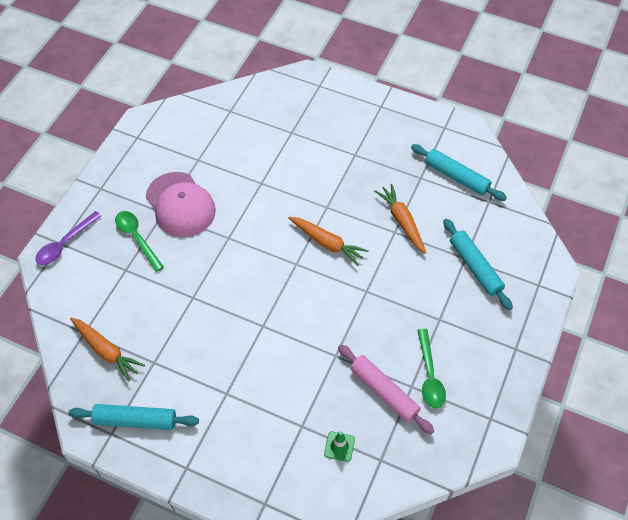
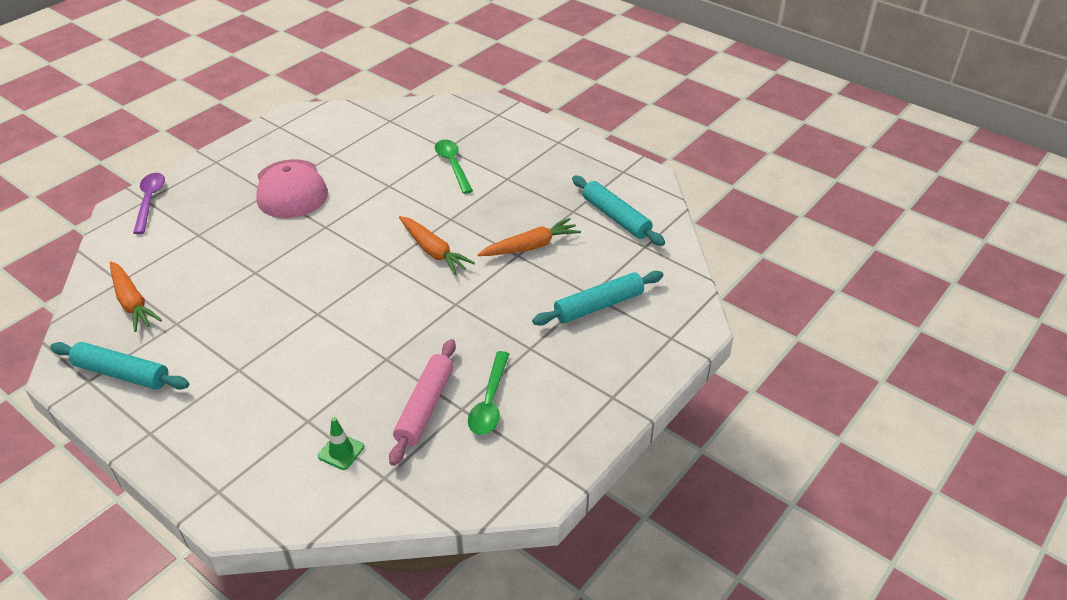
camera: 15 degrees right, 15 degrees down
purple spoon [35,211,101,265] -> purple spoon turned 120 degrees clockwise [133,173,165,234]
green spoon [115,211,164,272] -> green spoon moved to [435,140,473,194]
pink rolling pin [338,345,434,434] -> pink rolling pin turned 45 degrees clockwise [389,339,456,466]
orange carrot [375,184,426,254] -> orange carrot turned 75 degrees clockwise [478,218,581,256]
turquoise rolling pin [443,218,513,310] -> turquoise rolling pin turned 75 degrees clockwise [532,271,663,326]

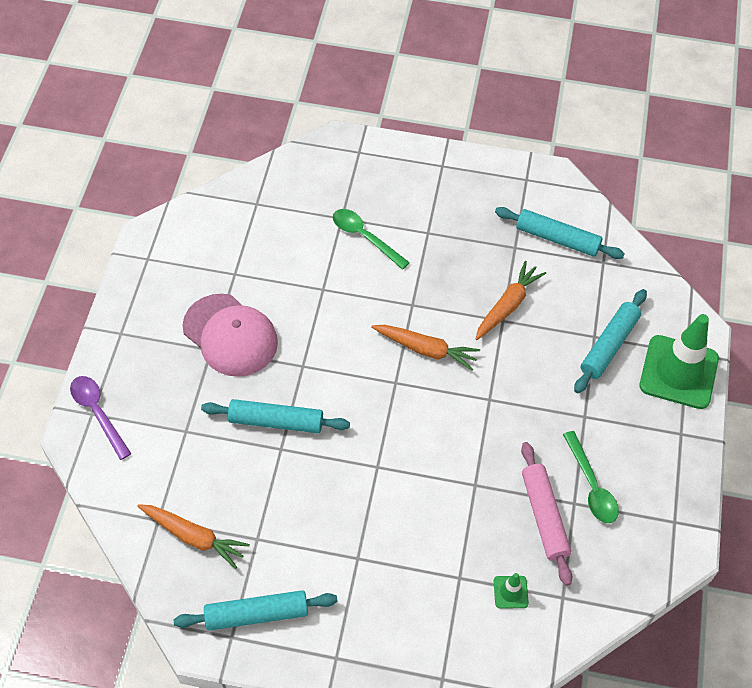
camera: 30 degrees left, 15 degrees up
none -> turquoise rolling pin [201,399,350,433]
none -> green traffic cone [640,314,719,409]

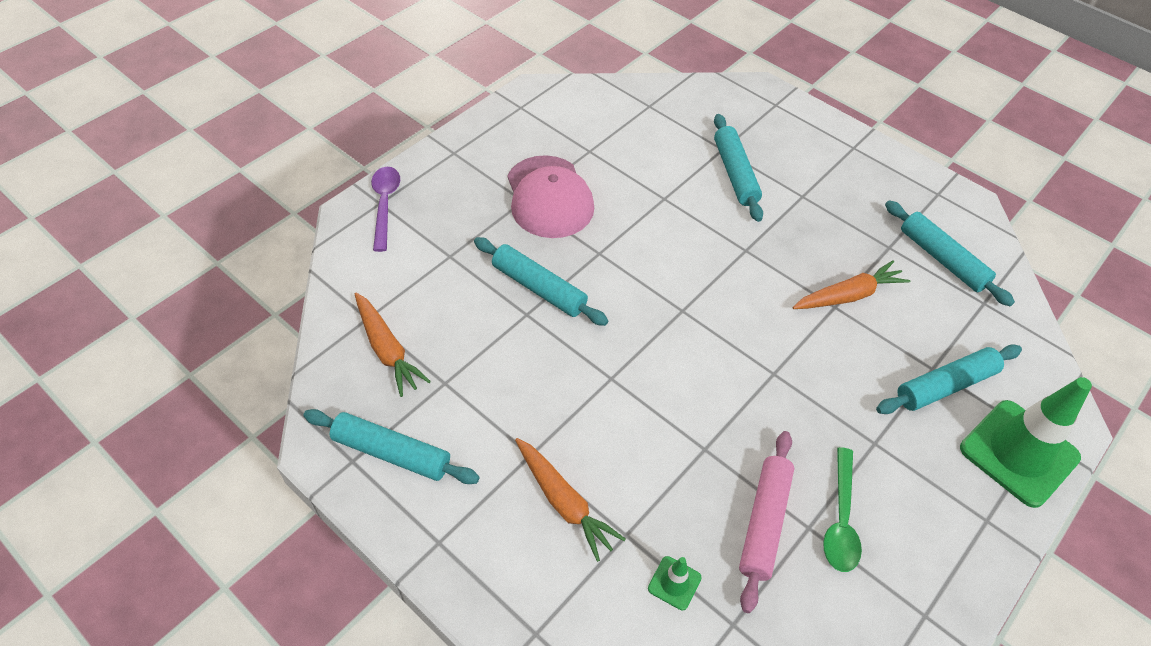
camera: 30 degrees right, 5 degrees down
green spoon [333,209,410,270] -> turquoise rolling pin [714,114,763,222]
orange carrot [371,325,480,371] -> orange carrot moved to [515,438,626,562]

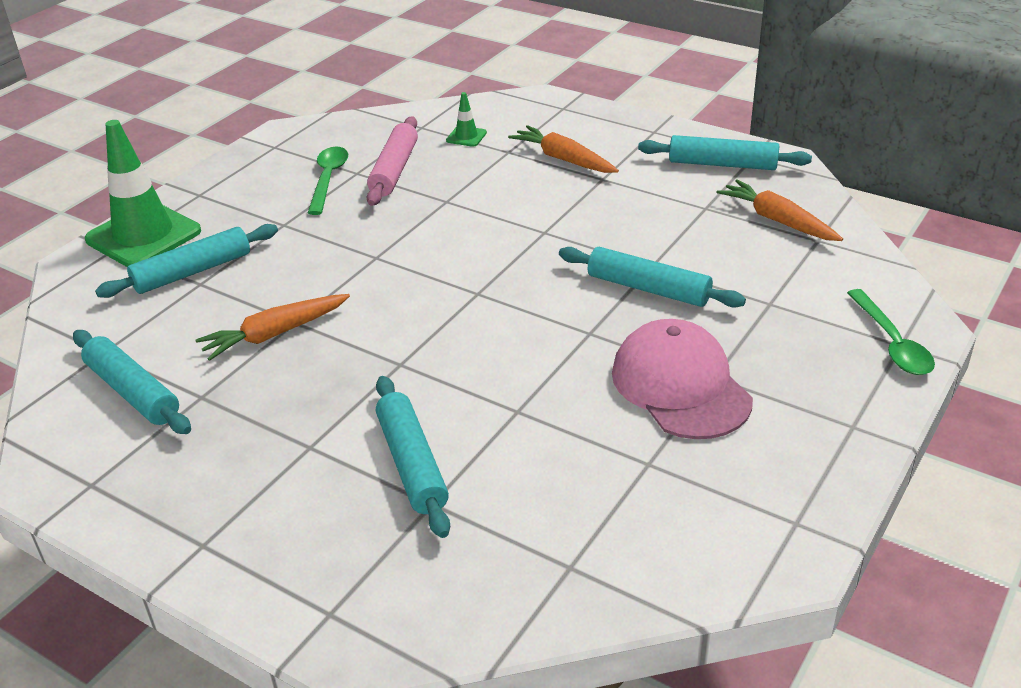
camera: 175 degrees right, 15 degrees down
purple spoon [371,167,400,252] -> green spoon [847,289,935,375]

